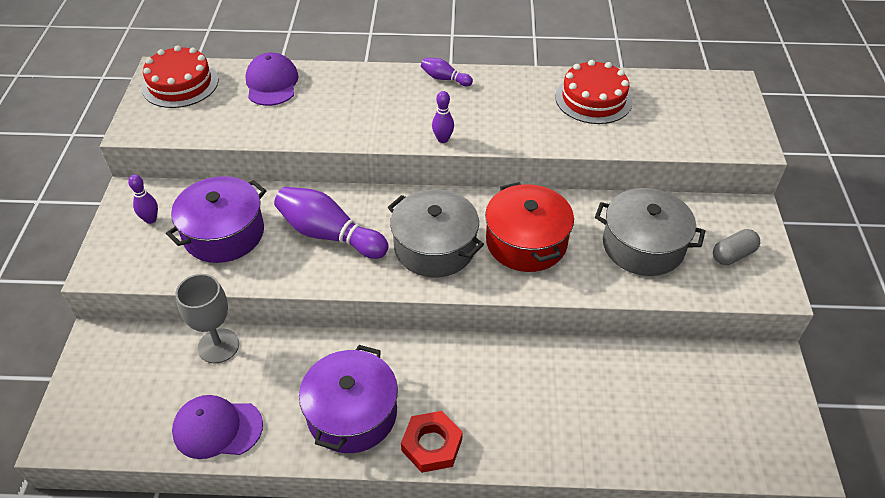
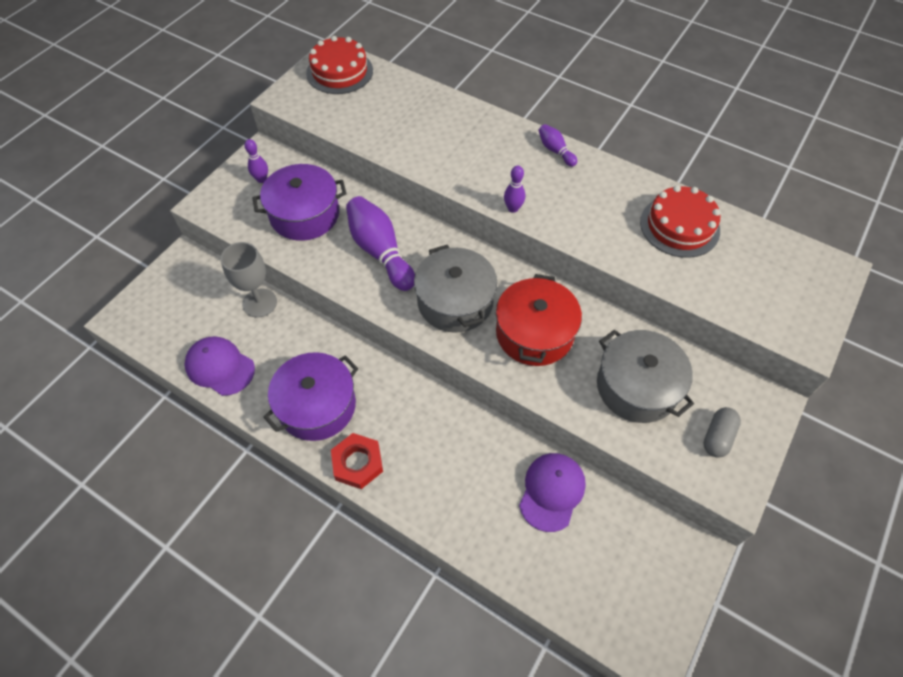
camera: 30 degrees right, 10 degrees up
purple cap [245,53,299,106] -> purple cap moved to [519,453,586,532]
grey capsule [713,229,760,265] -> grey capsule turned 60 degrees counterclockwise [703,407,741,458]

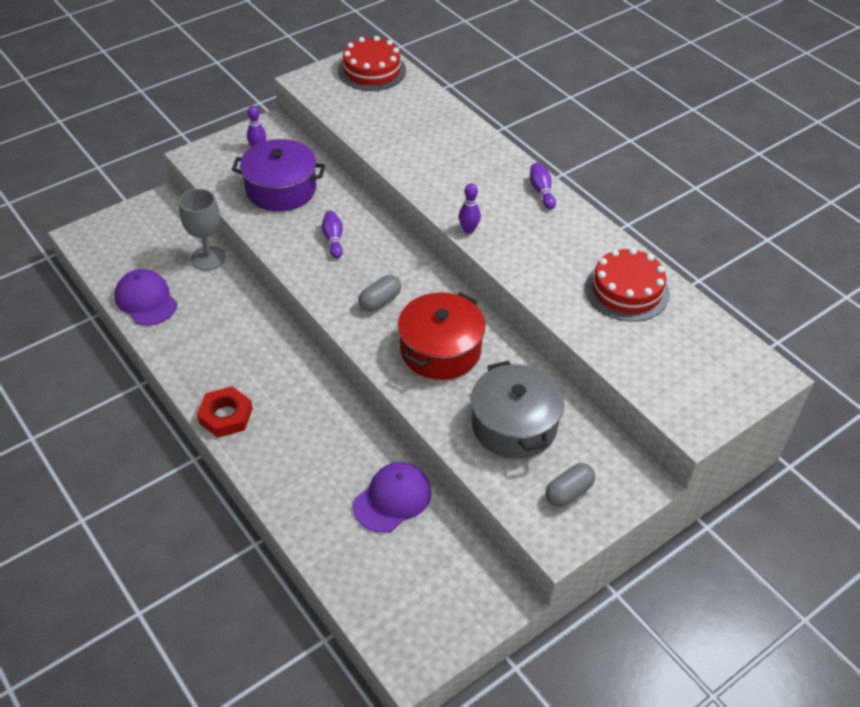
camera: 20 degrees right, 10 degrees down
purple pot [263,352,358,441] -> none
purple bowling pin [346,196,415,291] -> purple bowling pin [322,211,343,258], size x0.50
grey pot [414,245,497,333] -> grey capsule [358,275,401,312]

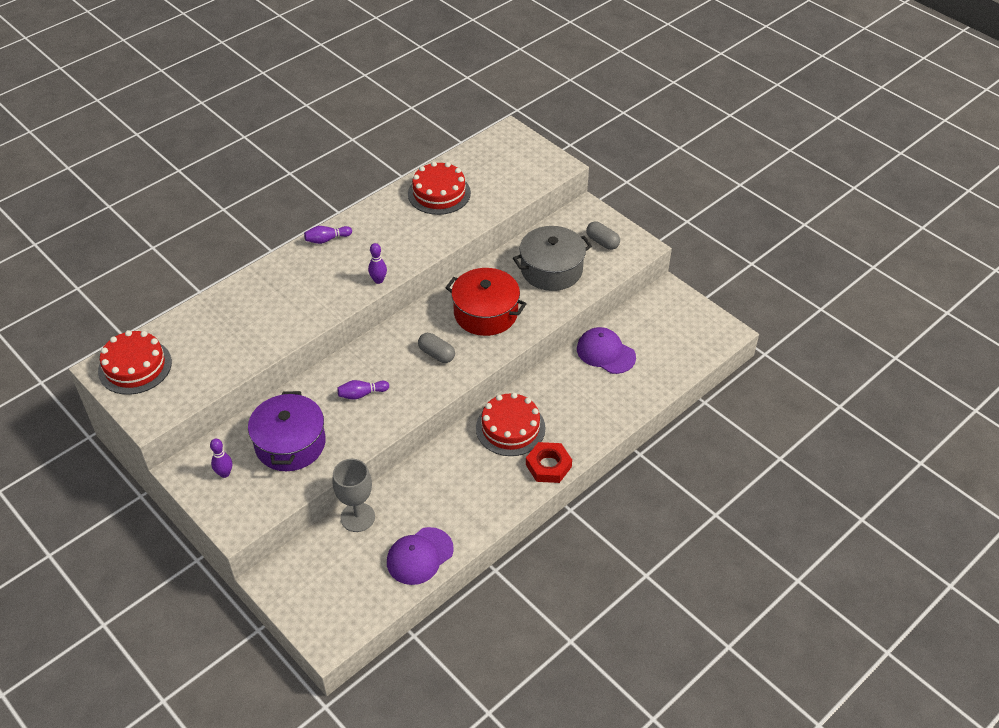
camera: 95 degrees left, 0 degrees up
none -> red cake [476,393,546,456]

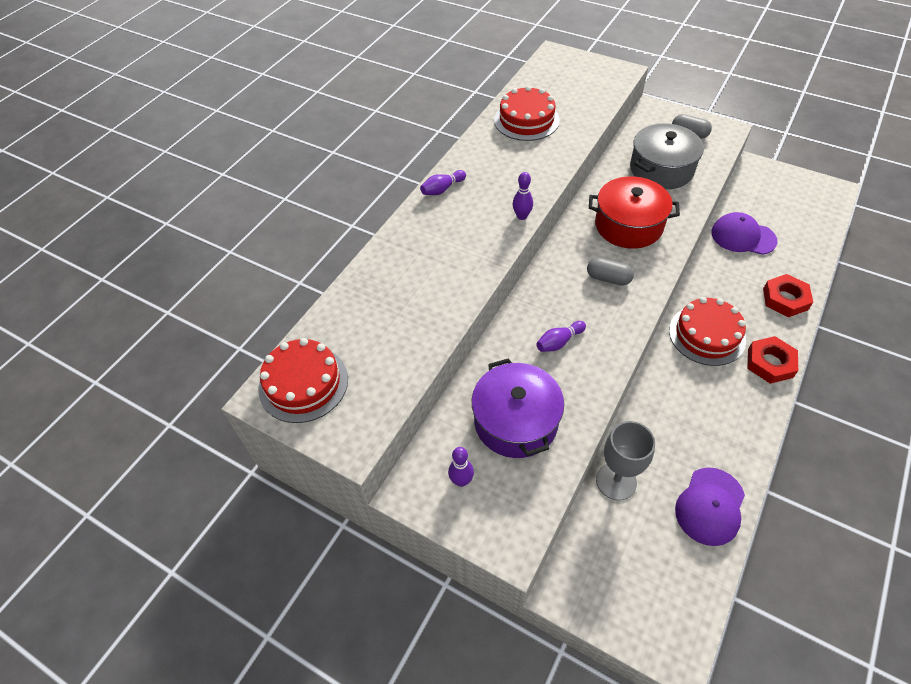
camera: 15 degrees left, 5 degrees up
none -> red nut [763,274,813,317]

